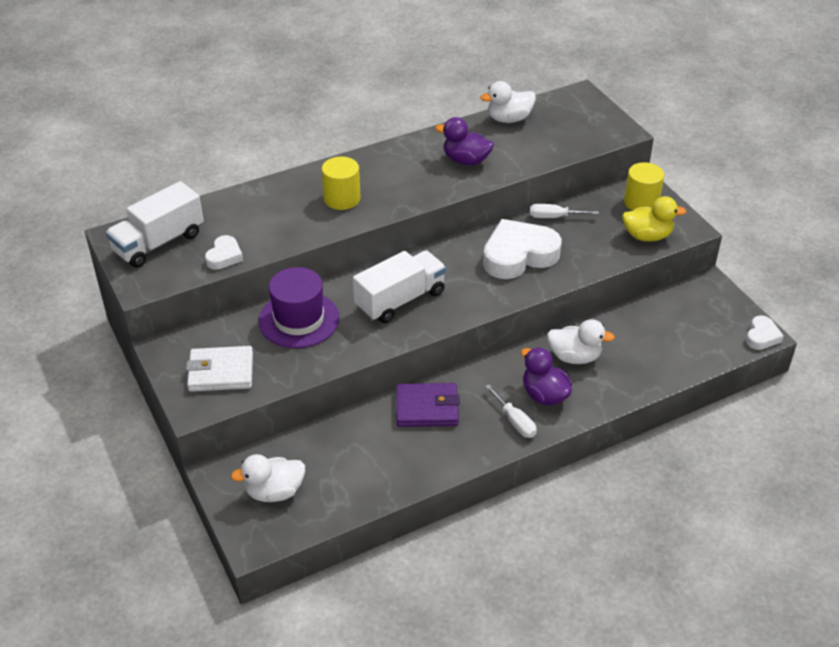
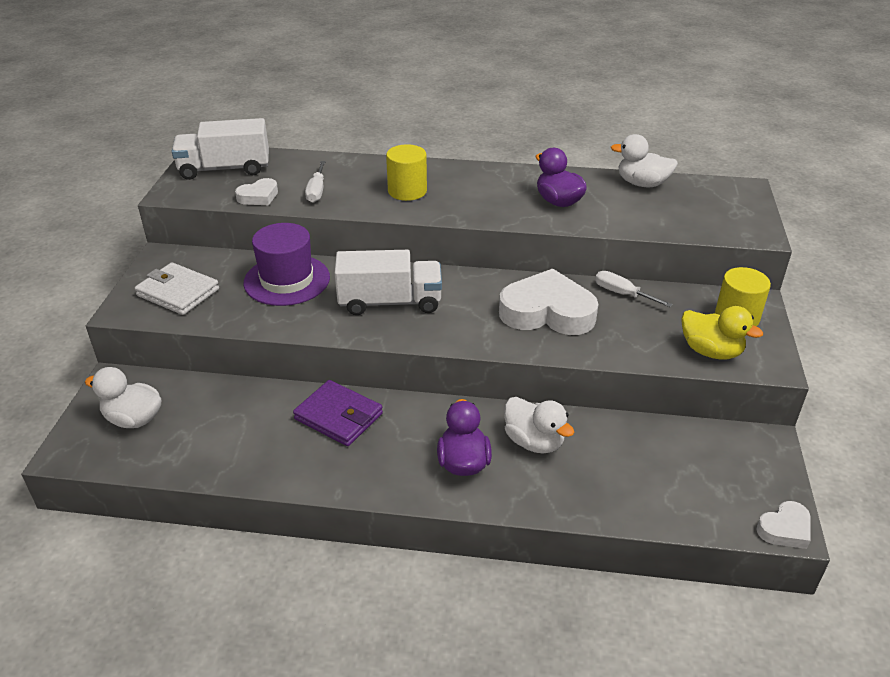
camera: 35 degrees right, 5 degrees down
white screwdriver [485,384,537,438] -> white screwdriver moved to [305,161,326,203]

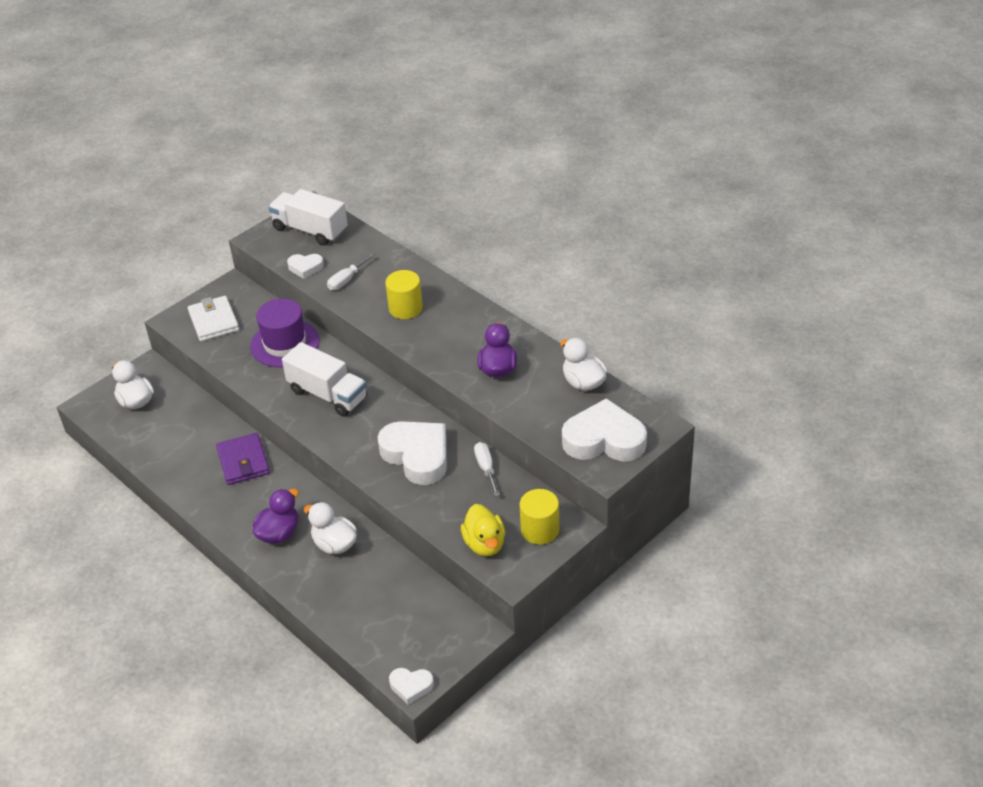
camera: 40 degrees right, 5 degrees up
white duck [504,397,574,454] -> white duck turned 135 degrees clockwise [304,502,357,554]
none -> white heart [562,398,647,462]

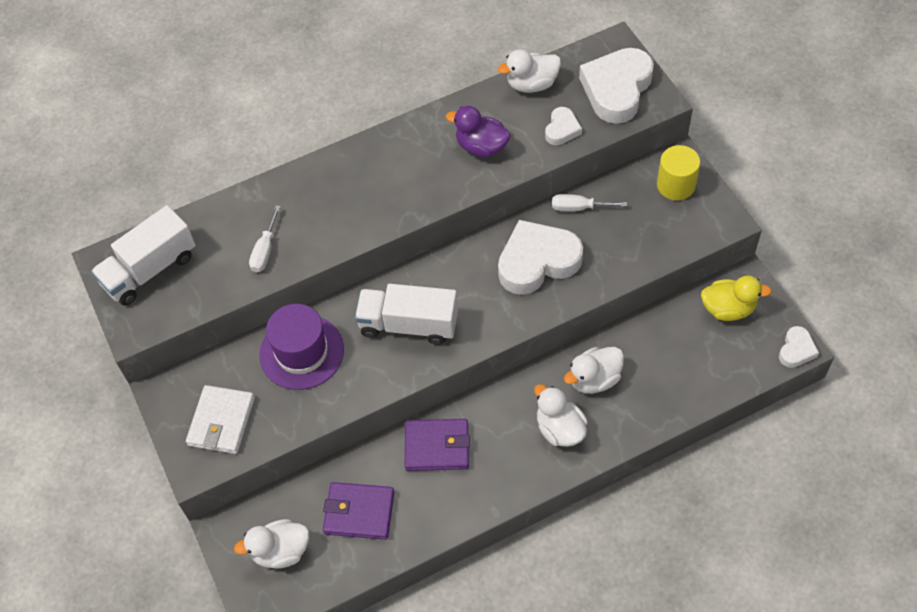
camera: 70 degrees left, 15 degrees up
white wallet [188,296,239,342] -> white wallet turned 75 degrees counterclockwise [186,385,255,454]
purple duck [253,489,299,544] -> white duck [534,384,588,447]
white truck [282,342,367,417] -> white truck turned 135 degrees counterclockwise [355,284,458,345]
white heart [287,254,324,279] -> white heart moved to [545,107,582,145]
white screwdriver [327,253,375,290] -> white screwdriver turned 45 degrees clockwise [249,205,281,272]
yellow cylinder [385,270,423,319] -> none
yellow duck [461,504,505,556] -> yellow duck moved to [701,276,772,321]
none -> purple wallet [323,482,394,540]

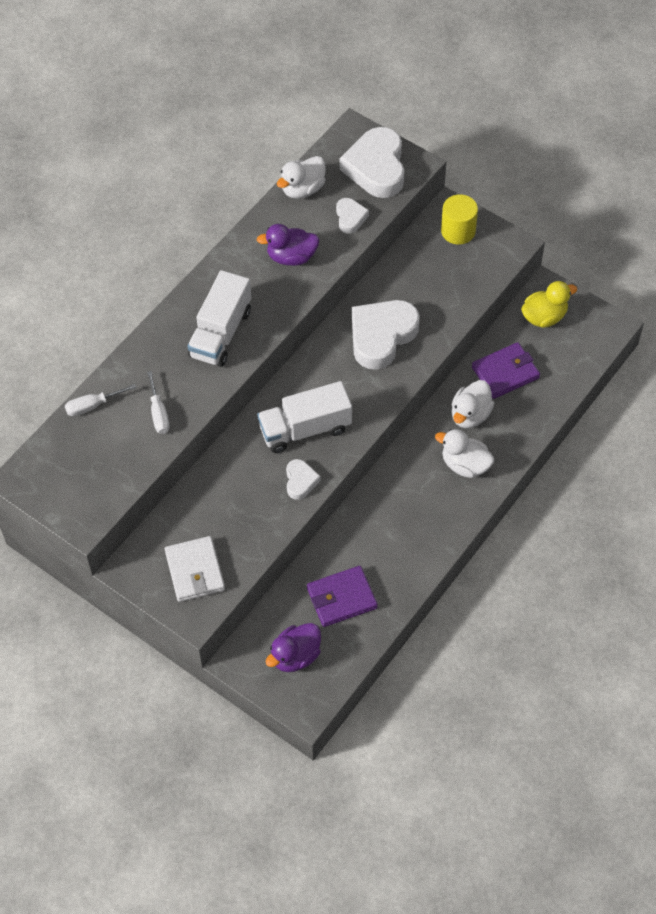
camera: 30 degrees left, 0 degrees up
white truck [91,205,196,306] -> white truck moved to [187,270,252,367]
white duck [234,519,309,569] -> purple duck [265,623,321,672]
purple hat [259,304,344,390] -> none
purple wallet [405,419,470,471] -> purple wallet moved to [472,342,540,399]
white screwdriver [552,194,627,211] -> white screwdriver moved to [65,384,136,416]
white heart [779,326,819,368] -> white heart moved to [286,459,321,500]

